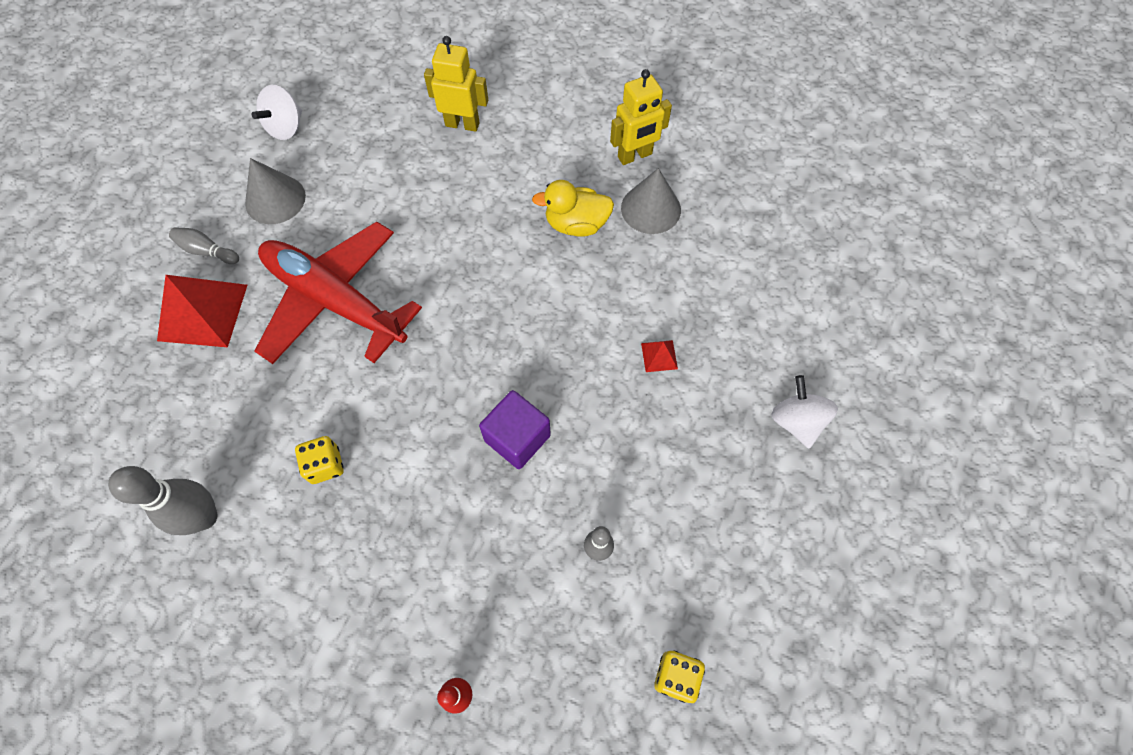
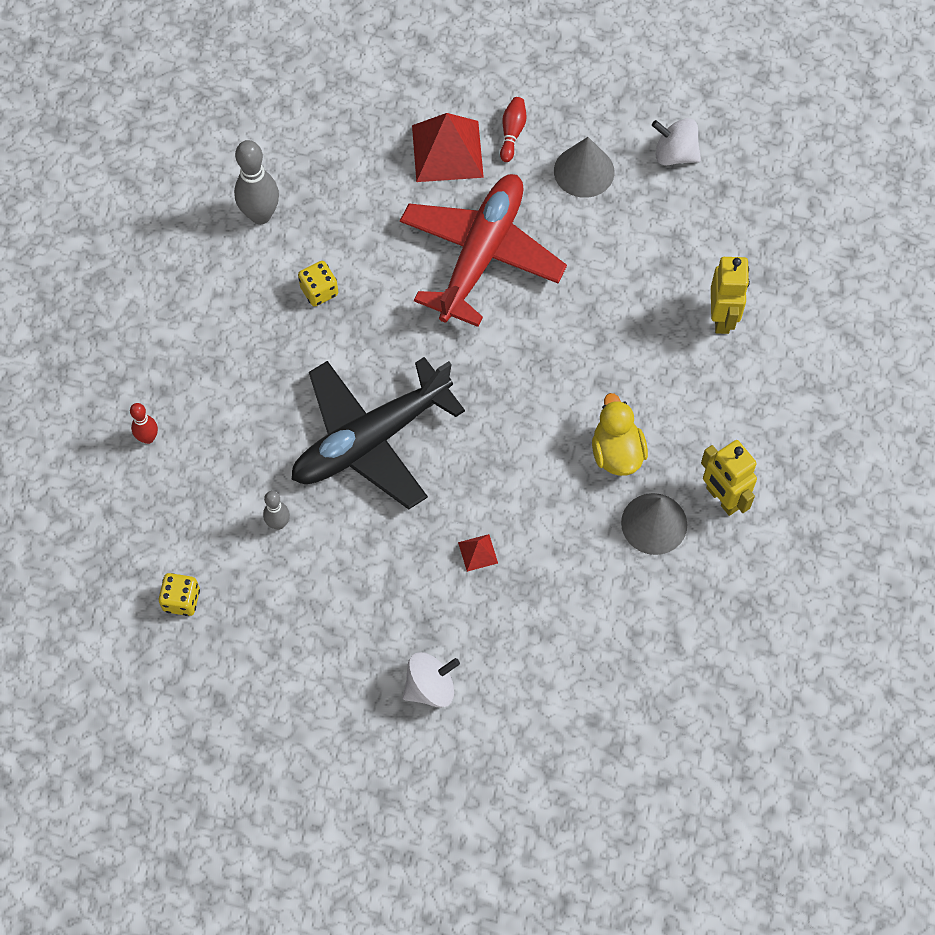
camera: 80 degrees right, 0 degrees up
grey bowling pin [169,227,239,264] -> red bowling pin [500,97,526,162]
purple cube [479,390,551,469] -> black plane [291,357,465,509]

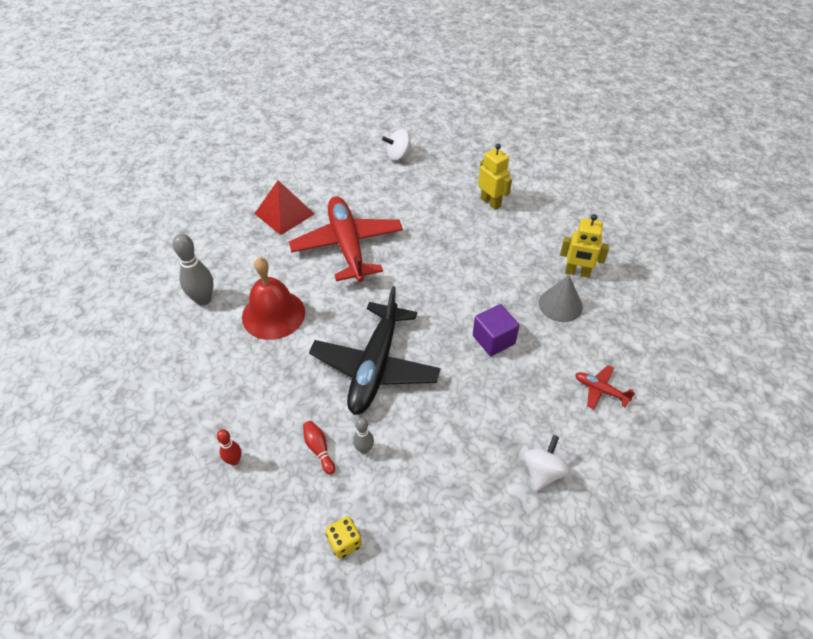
camera: 40 degrees left, 15 degrees down
yellow dice [298,261,338,307] -> red bell [242,257,305,340]
red pyramid [458,534,498,572] -> none
red bowling pin [500,97,526,162] -> red bowling pin moved to [303,421,335,475]
grey cone [554,137,615,198] -> none
yellow duck [592,393,648,476] -> none
none -> purple cube [473,304,519,356]
none -> red plane [575,365,635,409]

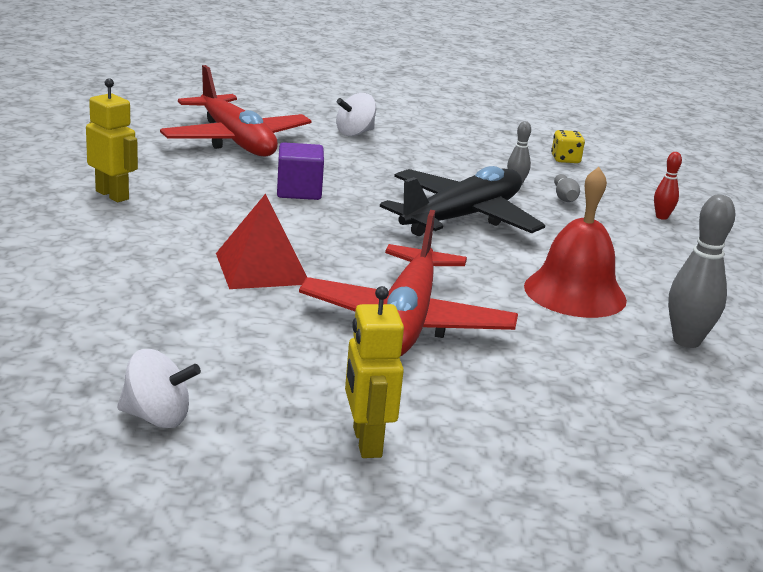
camera: 155 degrees left, 25 degrees down
red pyramid [254,180,314,235] -> red pyramid moved to [216,194,307,289]
red bowling pin [303,421,335,475] -> grey bowling pin [554,174,580,202]
yellow robot [478,144,512,210] -> yellow robot moved to [345,286,404,458]
grey cone [539,275,583,322] -> none
red plane [575,365,635,409] -> red plane [160,65,312,157], size x2.38

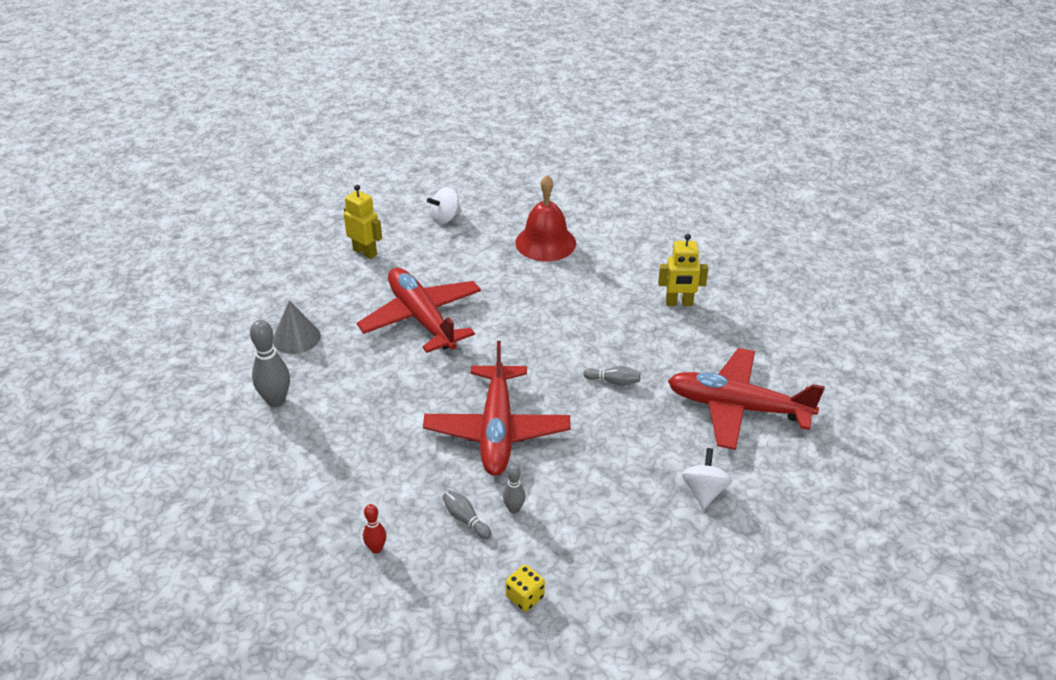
camera: 140 degrees right, 15 degrees up
red pyramid [216,194,307,289] -> none
purple cube [277,142,324,200] -> grey bowling pin [583,366,641,386]
black plane [380,166,545,236] -> red plane [423,341,570,476]
red bell [524,167,627,318] -> red bell moved to [515,175,576,261]
none -> grey cone [273,300,321,354]

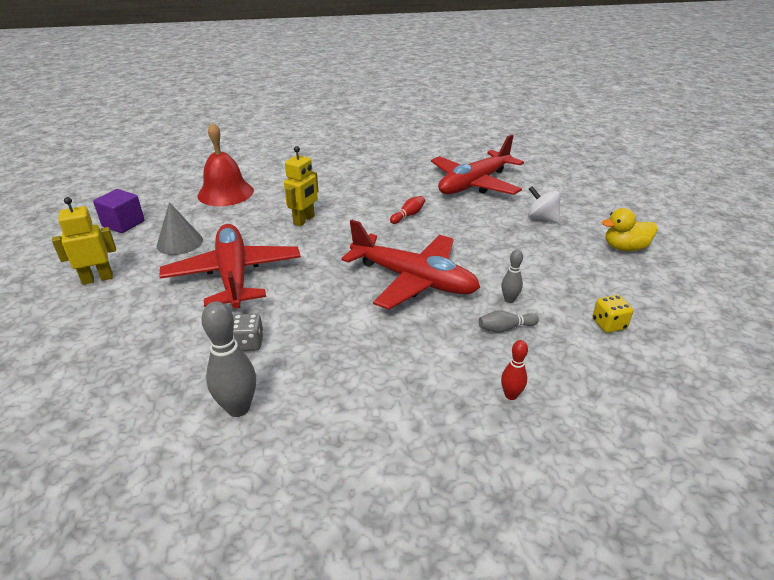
camera: 60 degrees left, 5 degrees down
grey cone [273,300,321,354] -> grey cone moved to [156,202,203,255]
red plane [357,268,481,353] -> red plane turned 75 degrees clockwise [159,224,301,309]
white spinning top [427,187,462,224] -> purple cube [93,189,145,233]
grey bowling pin [583,366,641,386] -> red bowling pin [390,196,425,224]
yellow robot [658,234,709,306] -> yellow robot moved to [284,146,319,226]
none -> grey dice [233,314,264,351]
none -> yellow duck [602,208,658,251]

